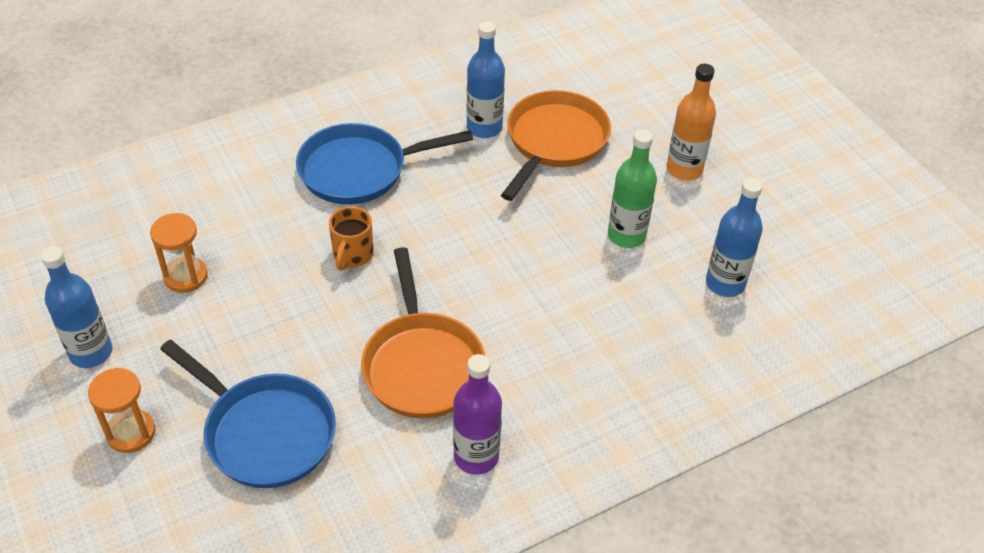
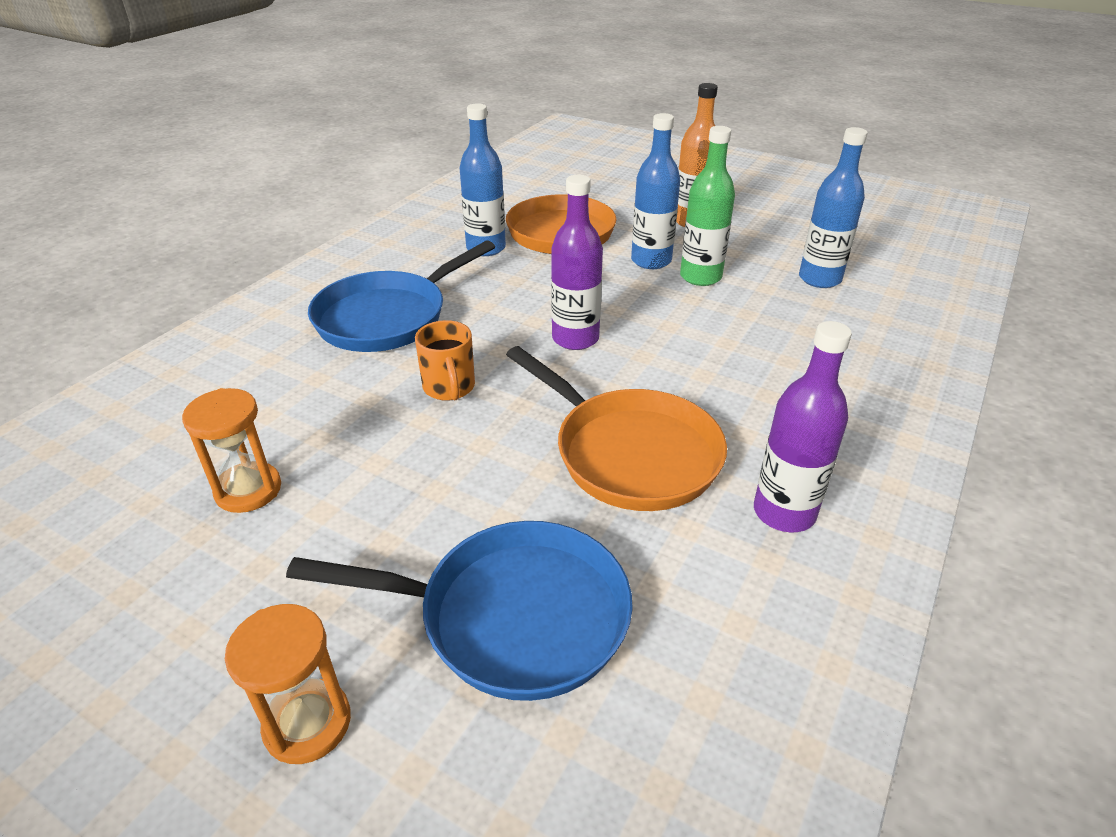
camera: 30 degrees left, 10 degrees down
blue bottle [41,246,112,368] -> blue bottle moved to [631,113,680,269]
none -> purple bottle [551,175,603,350]

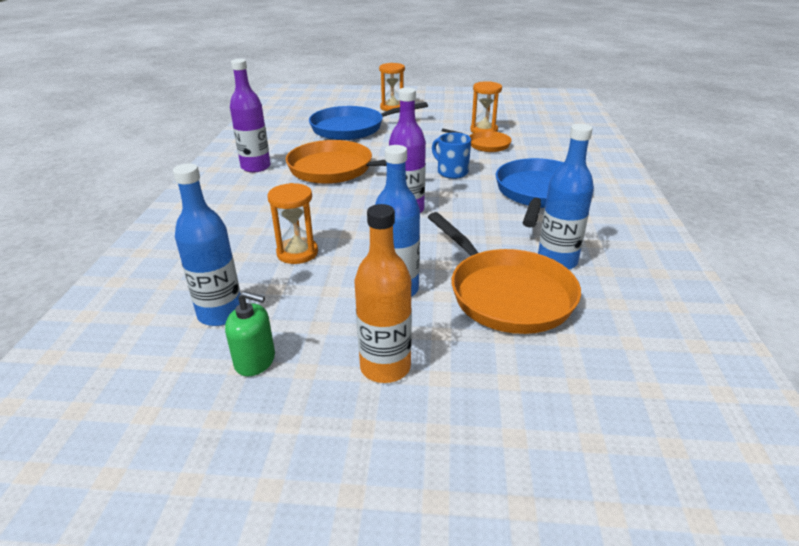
camera: 155 degrees right, 5 degrees down
orange mug [415,320,475,401] -> blue mug [432,133,471,179]
green bottle [680,126,735,286] -> none
none -> green soap dispenser [225,291,275,376]
none -> orange hourglass [267,183,318,264]
none -> orange pan [442,129,512,152]

